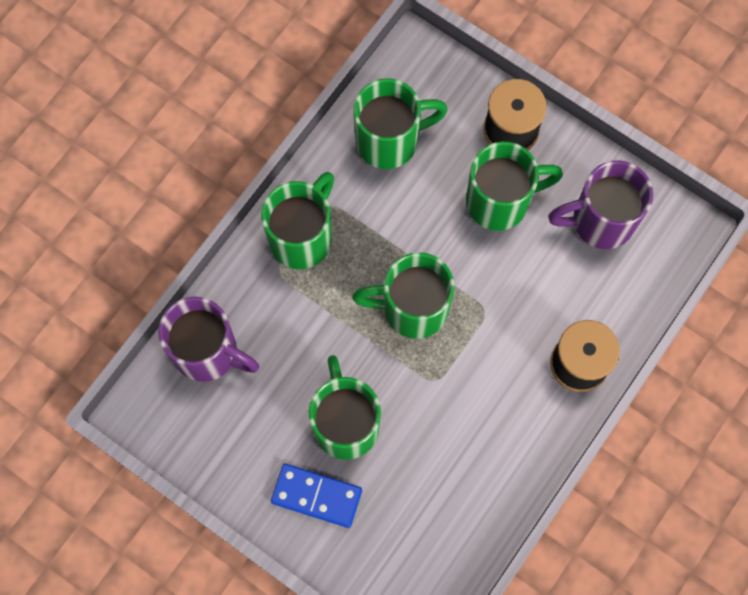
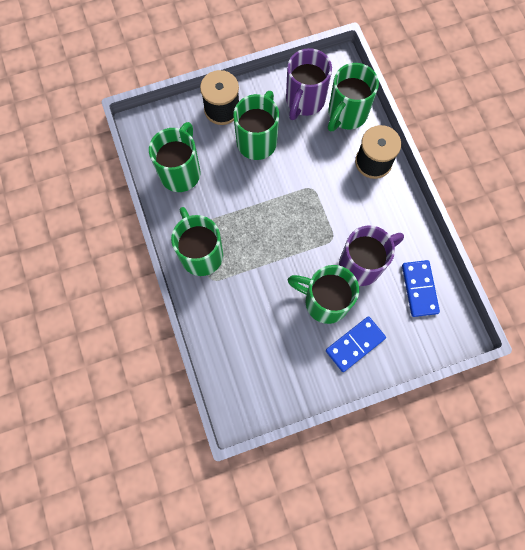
camera: 55 degrees left, 0 degrees up
purple mug [158,297,259,382] -> purple mug moved to [339,225,404,286]
green mug [352,252,455,339] -> green mug moved to [328,63,379,131]
none -> blue domino [402,260,440,317]

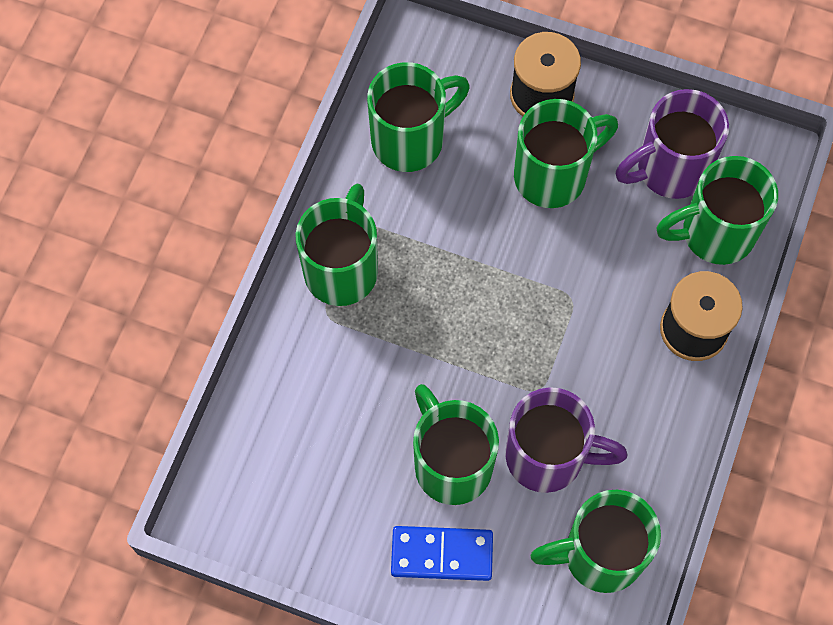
camera: 40 degrees right, 5 degrees down
blue domino [402,260,440,317] -> green mug [530,490,661,593]

